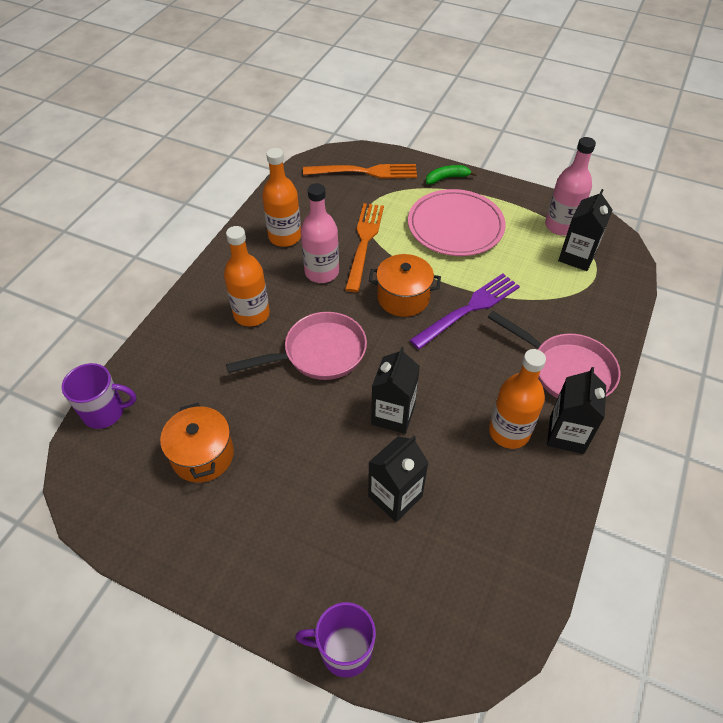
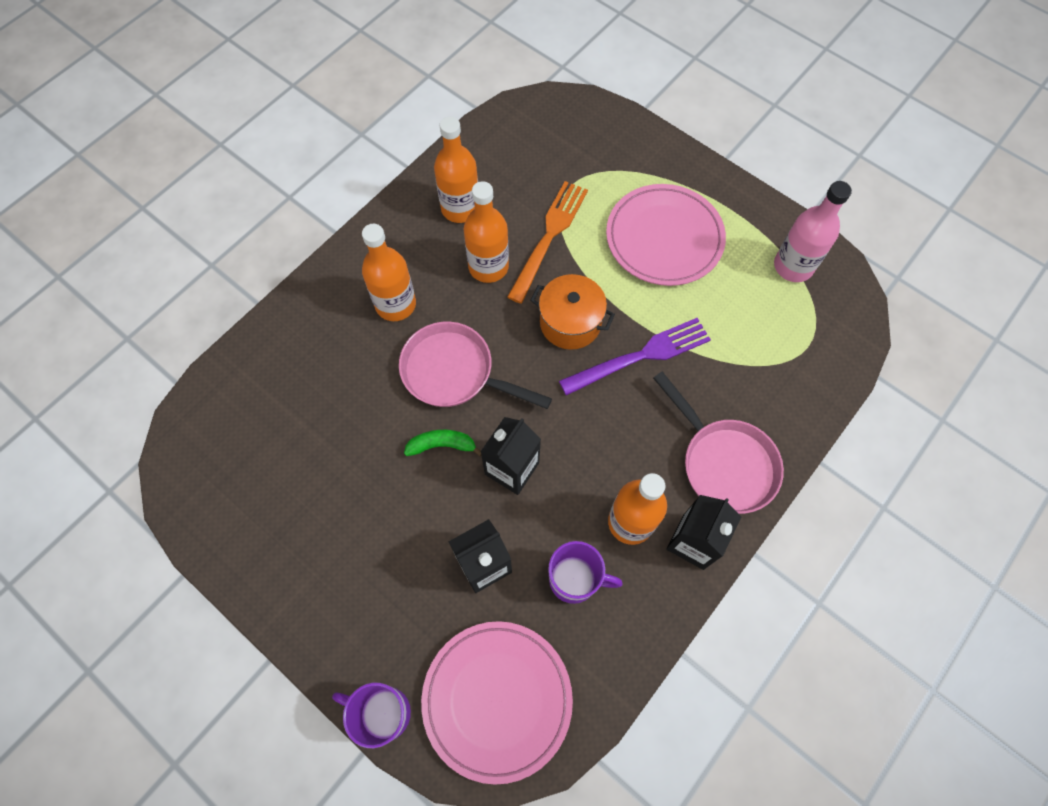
camera: 15 degrees right, 15 degrees up
purple mug [61,363,136,429] -> purple mug moved to [548,541,623,604]
orange pot [160,403,234,483] -> none
pink pan [226,312,367,380] -> pink pan turned 150 degrees counterclockwise [399,322,552,409]
pink bottle [301,183,339,283] -> orange bottle [464,181,509,283]
orange fork [303,164,417,178] -> none
green banana [426,165,477,184] -> green banana moved to [404,430,481,456]
black carton [558,189,612,271] -> none
none -> pink plate [421,621,573,785]

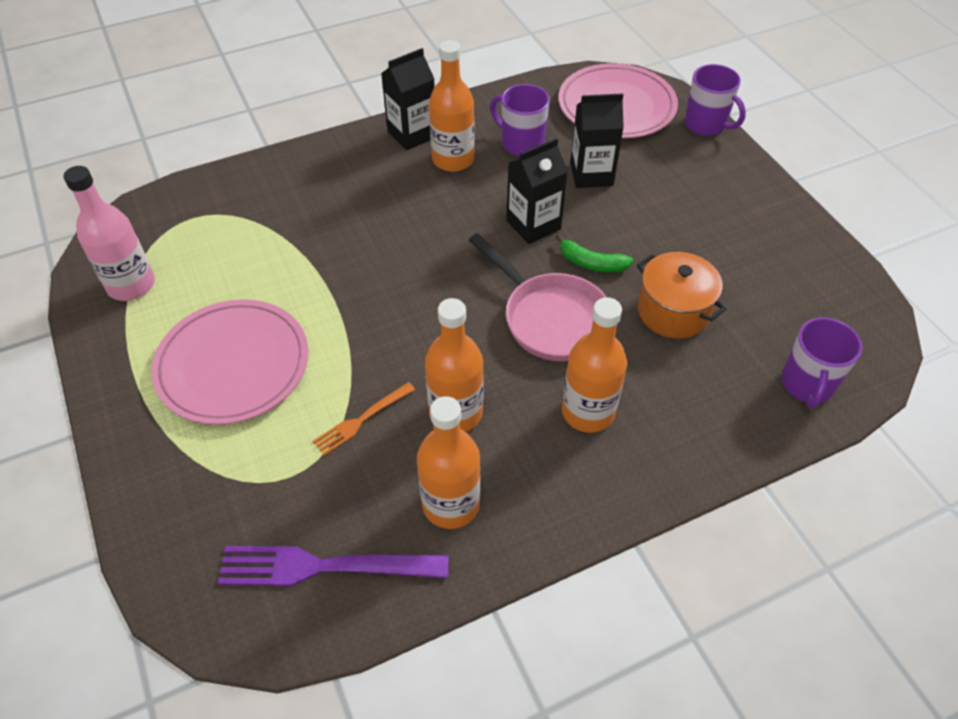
camera: 155 degrees left, 15 degrees down
orange fork [507,181,588,303] -> orange fork [313,382,415,456], size x0.57
orange pot [530,274,615,350] -> orange pot moved to [637,252,727,339]
purple fork [559,318,711,396] -> purple fork moved to [218,546,449,586]
pink pan [653,371,784,514] -> none
none -> purple mug [782,317,862,409]

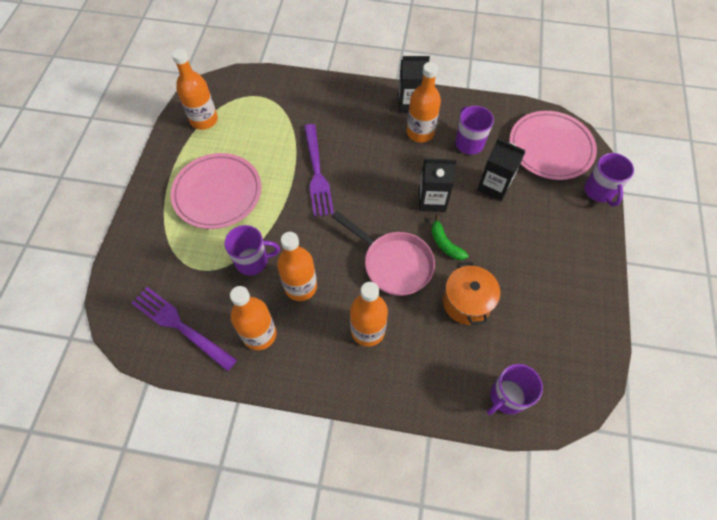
camera: 35 degrees right, 10 degrees up
pink bottle [63,166,155,301] -> orange bottle [172,49,218,130]
orange fork [313,382,415,456] -> purple mug [224,225,280,275]
pink pan [469,233,606,361] -> pink pan turned 45 degrees counterclockwise [332,211,435,296]
none -> purple fork [304,124,334,217]

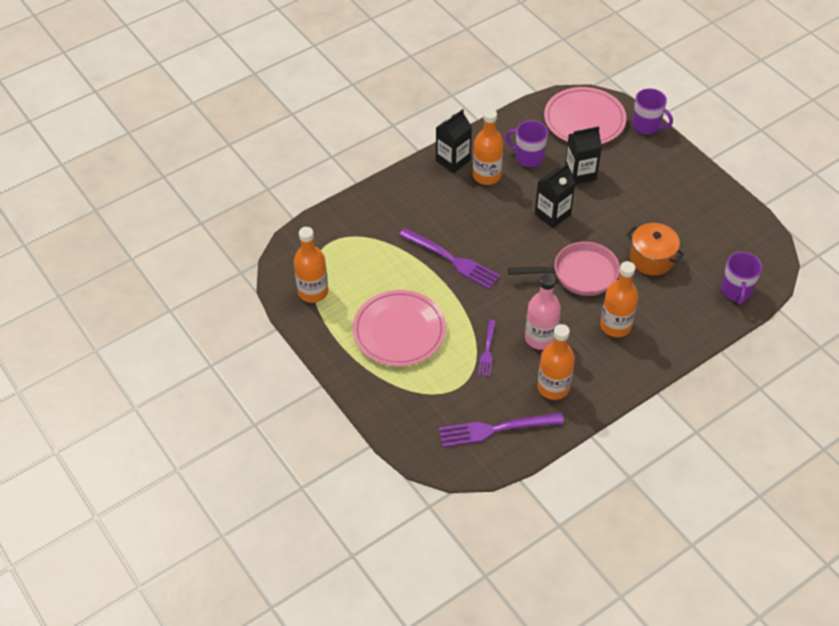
camera: 45 degrees left, 10 degrees down
purple mug [224,225,280,275] -> purple fork [478,320,496,377]
orange bottle [277,232,317,301] -> pink bottle [525,274,561,350]
green banana [431,215,468,260] -> none

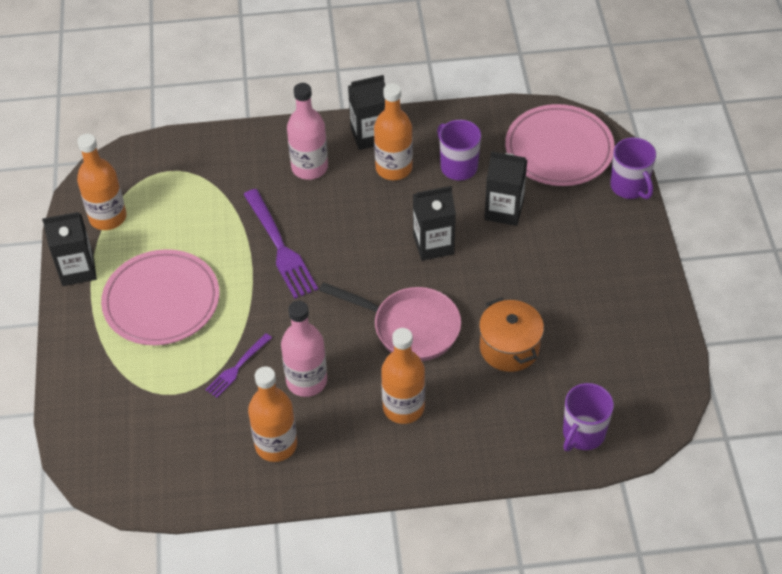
camera: 30 degrees right, 0 degrees up
purple fork [439,413,564,447] -> none
none -> black carton [42,212,97,286]
none -> pink bottle [287,83,328,180]

